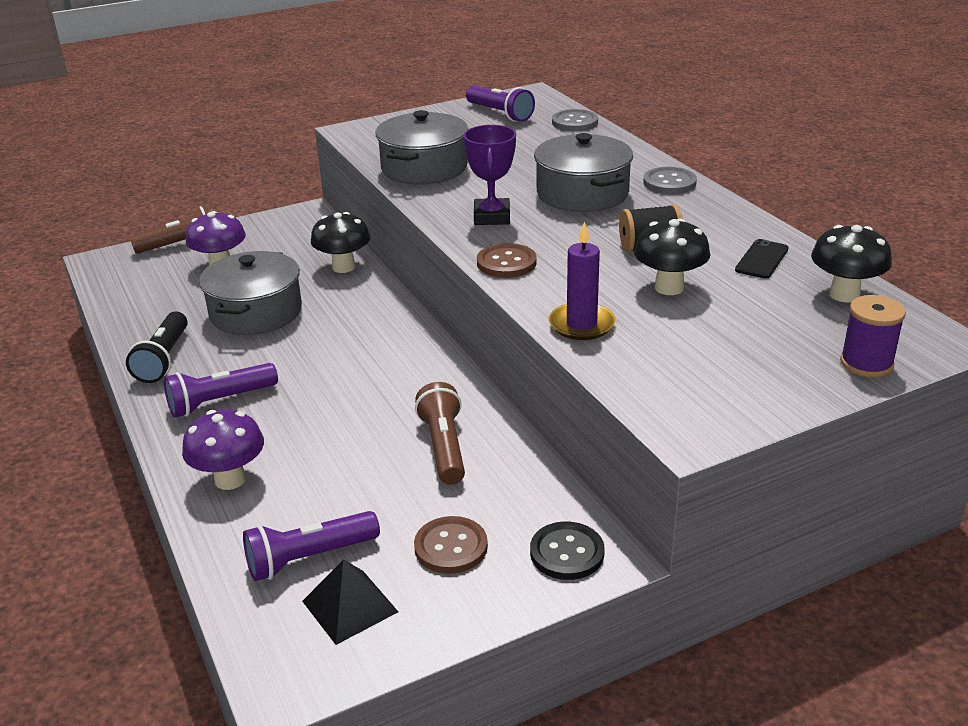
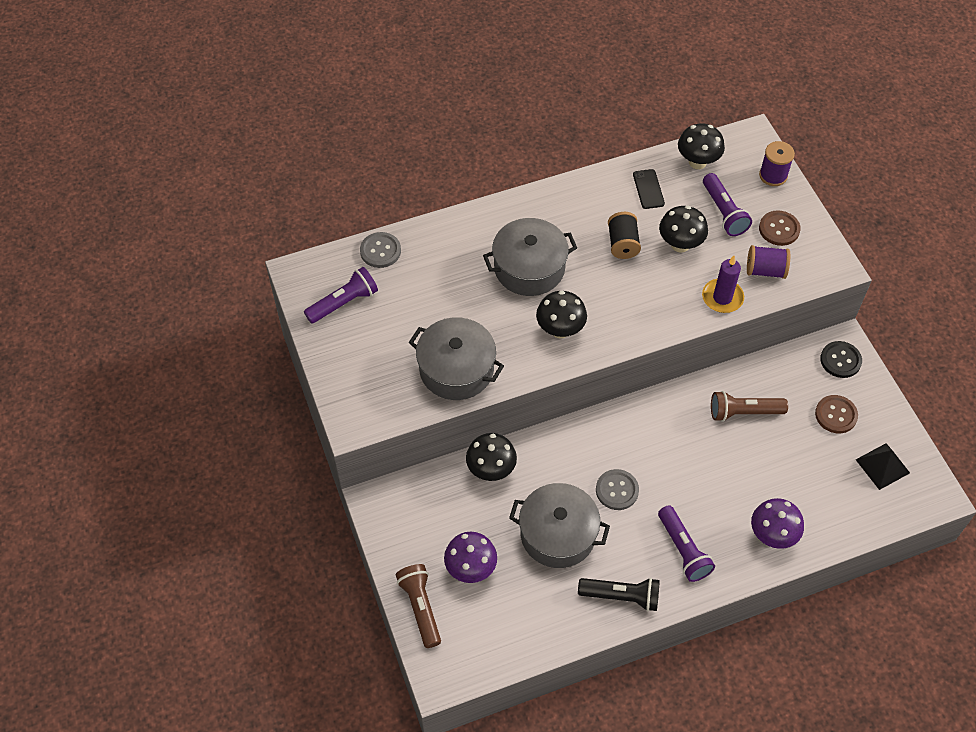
camera: 85 degrees left, 25 degrees up
purple flashlight [243,511,380,581] -> purple flashlight moved to [703,173,752,236]
purple trophy [463,125,516,225] -> black mushroom [536,291,587,338]
brown button [477,243,537,278] -> brown button moved to [759,210,801,246]
grey button [643,167,697,194] -> grey button moved to [596,469,639,510]
black phone [735,239,789,279] -> black phone turned 45 degrees clockwise [633,169,665,209]
none -> purple spool [747,245,790,279]

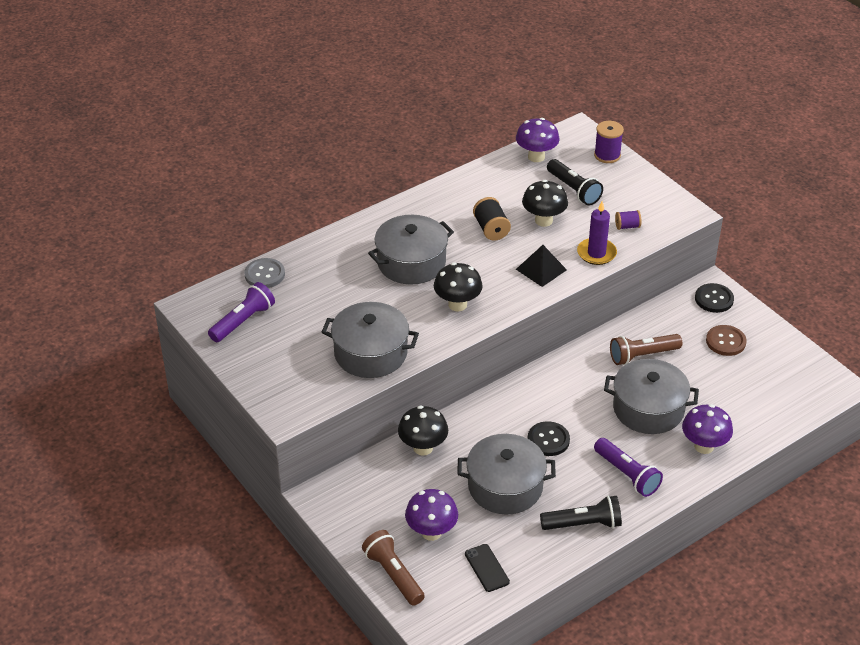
camera: 15 degrees left, 15 degrees down
grey button [596,469,639,510] -> black button [527,421,570,456]
black phone [633,169,665,209] -> black phone moved to [465,544,510,592]
black mushroom [678,123,725,169] -> purple mushroom [516,118,560,162]
purple flashlight [703,173,752,236] -> black flashlight [547,159,603,205]
purple spool [747,245,790,279] -> purple spool [615,210,641,230], size x0.63
brown button [759,210,801,246] -> none
black pyramid [856,443,910,490] -> black pyramid moved to [516,245,567,287]
none -> grey pot [604,359,699,434]

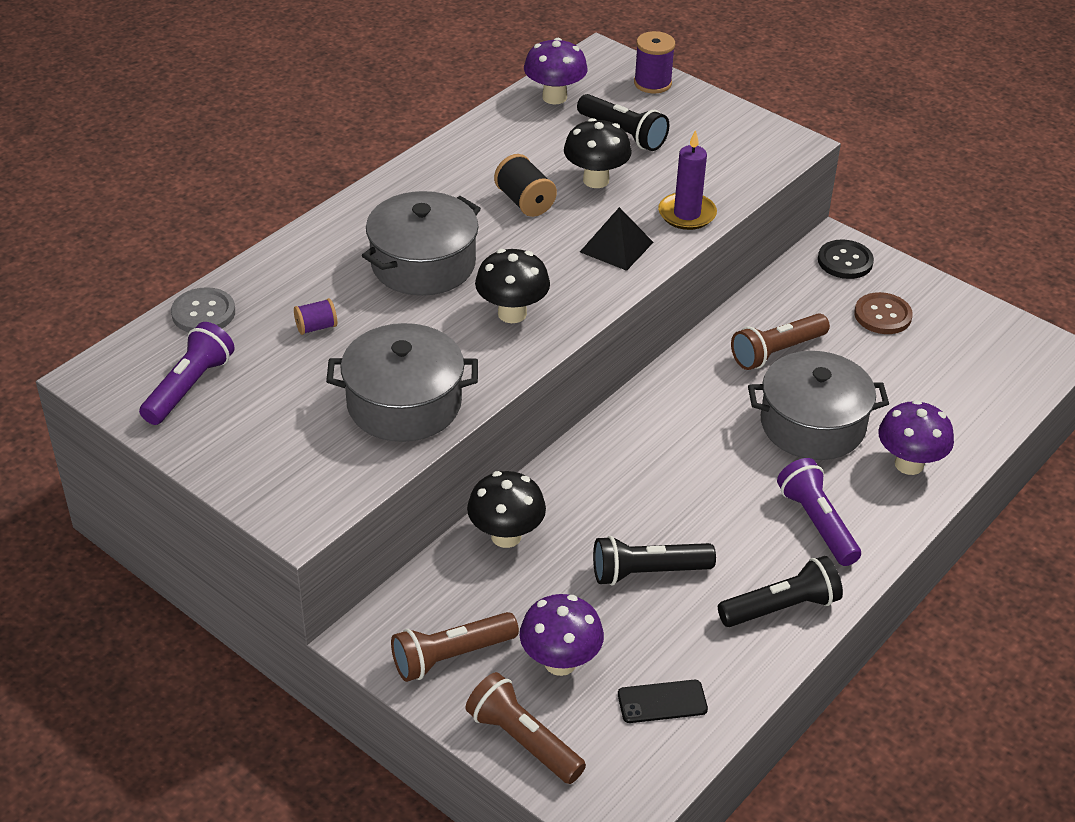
camera: 15 degrees left, 0 degrees up
grey pot [457,434,556,514] -> black flashlight [593,536,716,586]
black phone [465,544,510,592] -> black phone turned 60 degrees counterclockwise [618,680,708,723]
black button [527,421,570,456] -> none
purple flashlight [594,438,663,497] -> purple flashlight turned 150 degrees counterclockwise [777,458,861,566]
purple spool [615,210,641,230] -> purple spool moved to [294,298,337,335]
none -> brown flashlight [391,612,519,682]

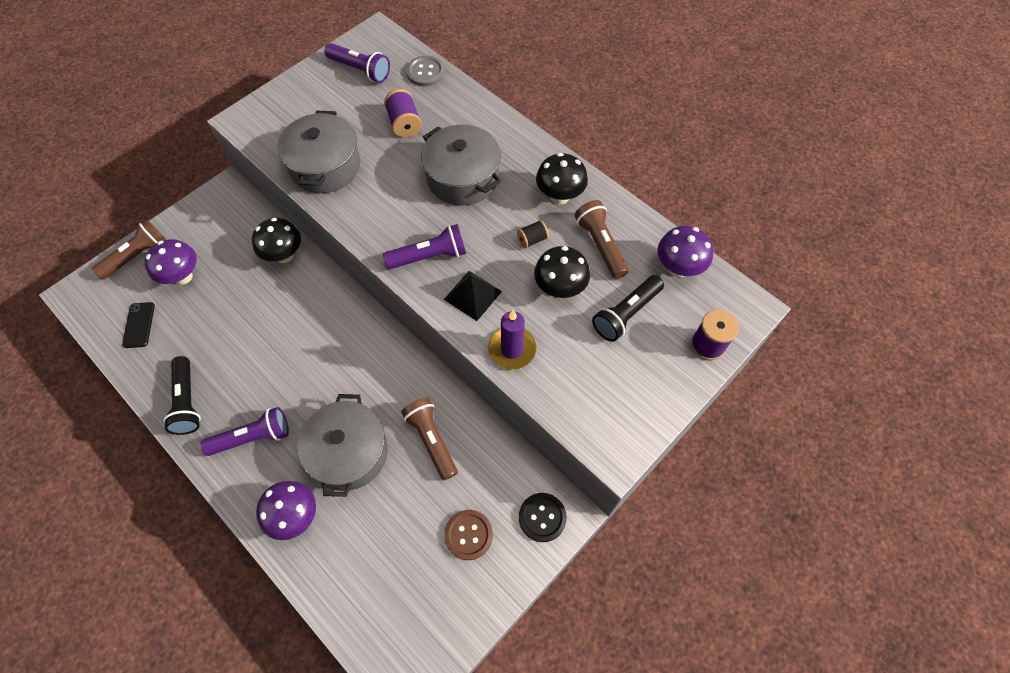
camera: 95 degrees right, 20 degrees up
purple spool [294,298,337,335] -> purple spool [384,89,422,137], size x1.58
brown flashlight [391,612,519,682] -> brown flashlight moved to [574,200,629,279]
black mushroom [475,249,550,323] -> black mushroom moved to [536,153,588,205]
black spool [494,154,557,217] -> black spool [517,220,549,248], size x0.63
black flashlight [593,536,716,586] -> none
none -> purple flashlight [383,224,466,269]

